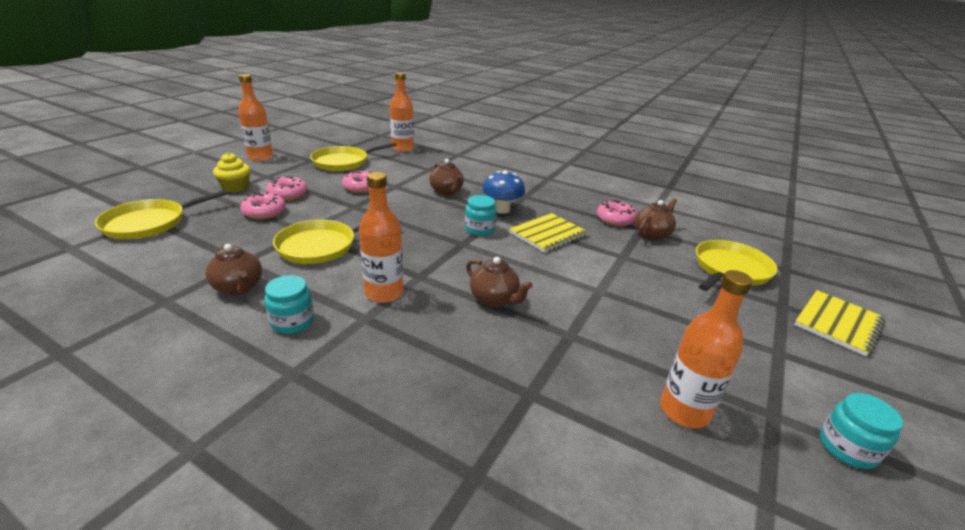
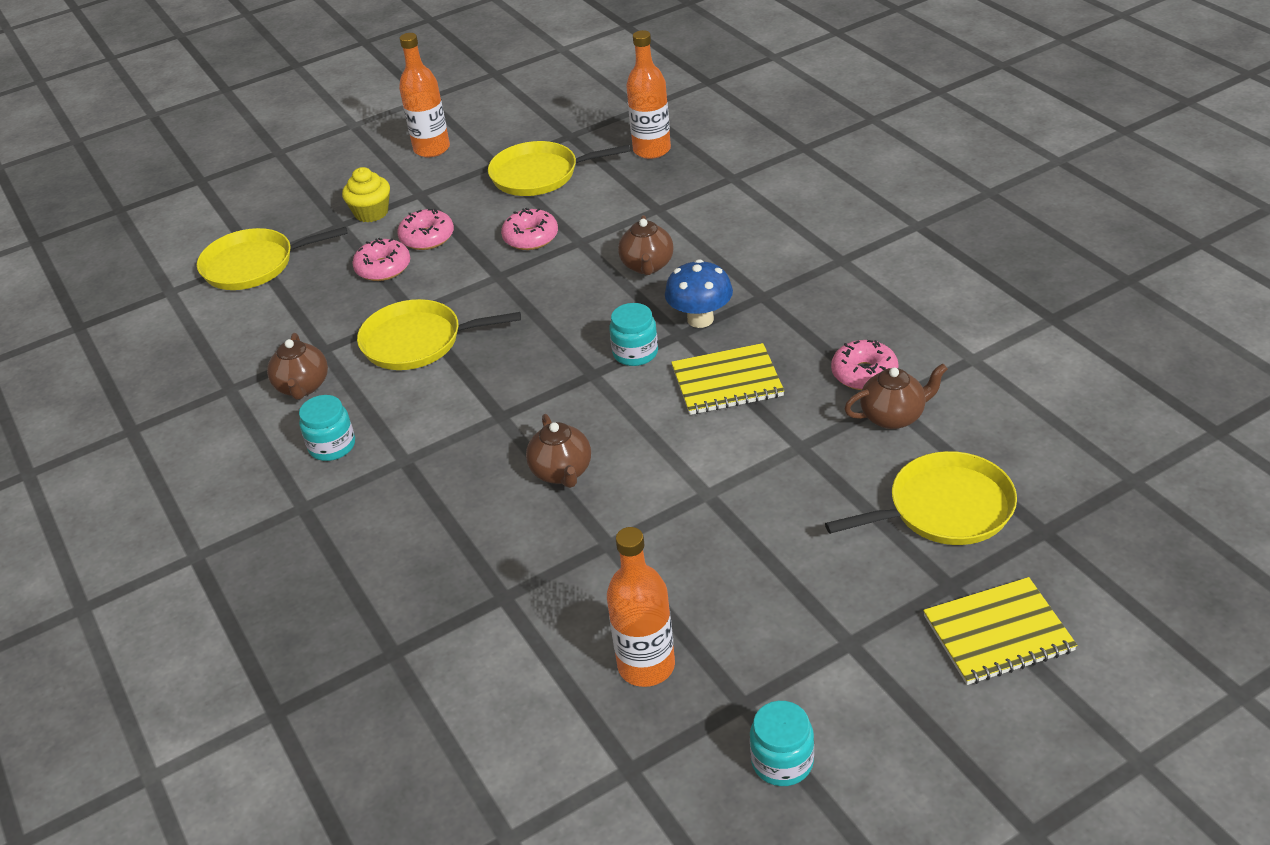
camera: 35 degrees right, 10 degrees up
orange bottle [359,172,403,303] -> none

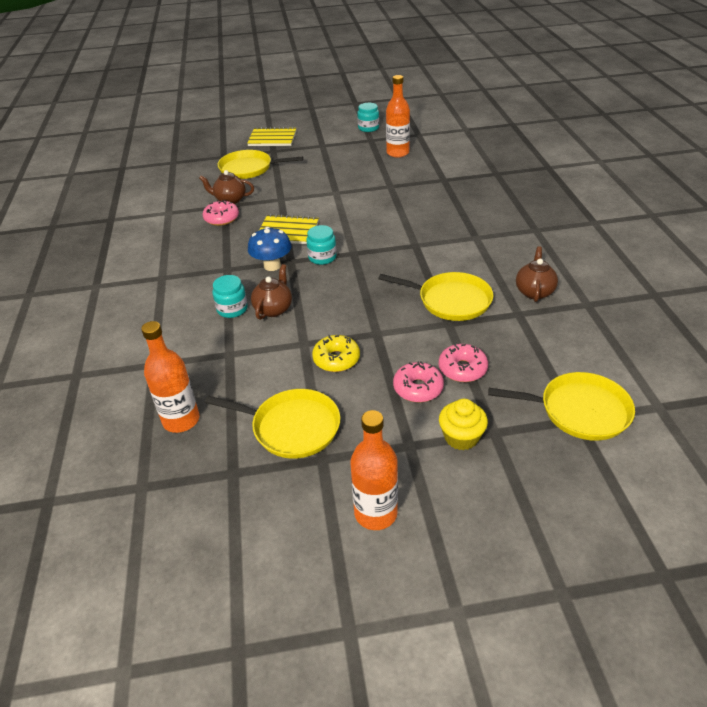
camera: 160 degrees left, 0 degrees up
turquoise jar [299,395,355,461] -> turquoise jar moved to [212,275,248,318]
pink donut [501,208,558,250] -> yellow donut [312,335,360,372]
brown teapot [526,414,591,488] -> none

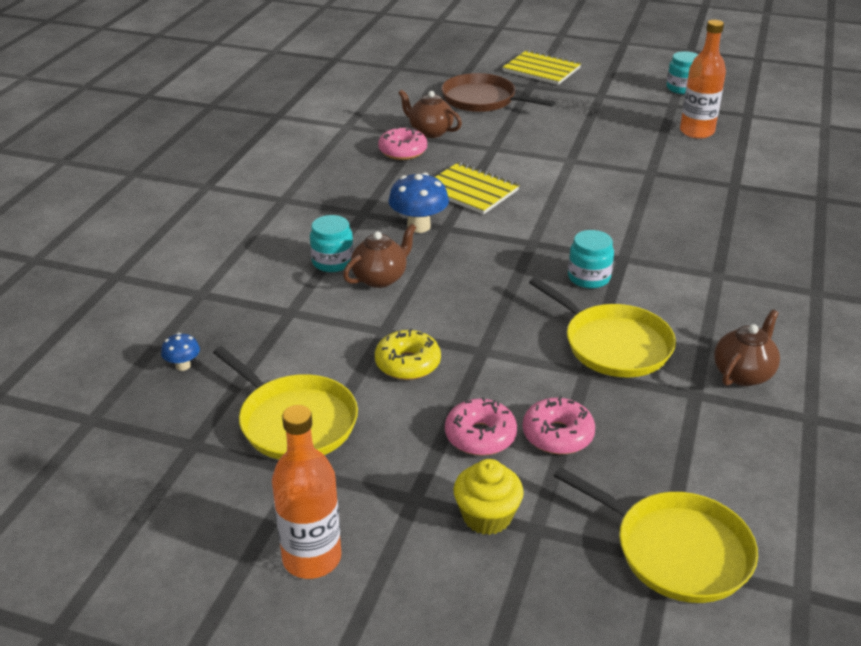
camera: 25 degrees right, 5 degrees down
orange bottle [141,321,199,433] -> blue mushroom [161,333,200,371]
yellow pan [218,150,303,179] -> brown pan [441,73,556,112]
turquoise jar [306,225,337,265] -> turquoise jar moved to [568,230,614,289]

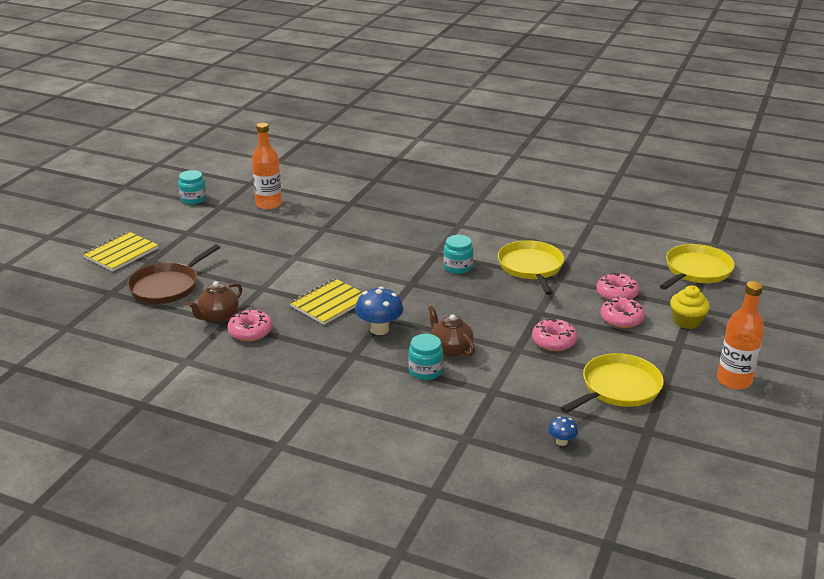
camera: 85 degrees left, 5 degrees down
yellow donut [375,328,441,380] -> pink donut [532,318,578,351]
yellow pan [529,277,676,377] -> yellow pan turned 60 degrees counterclockwise [498,240,564,295]
brown teapot [714,309,780,386] -> none

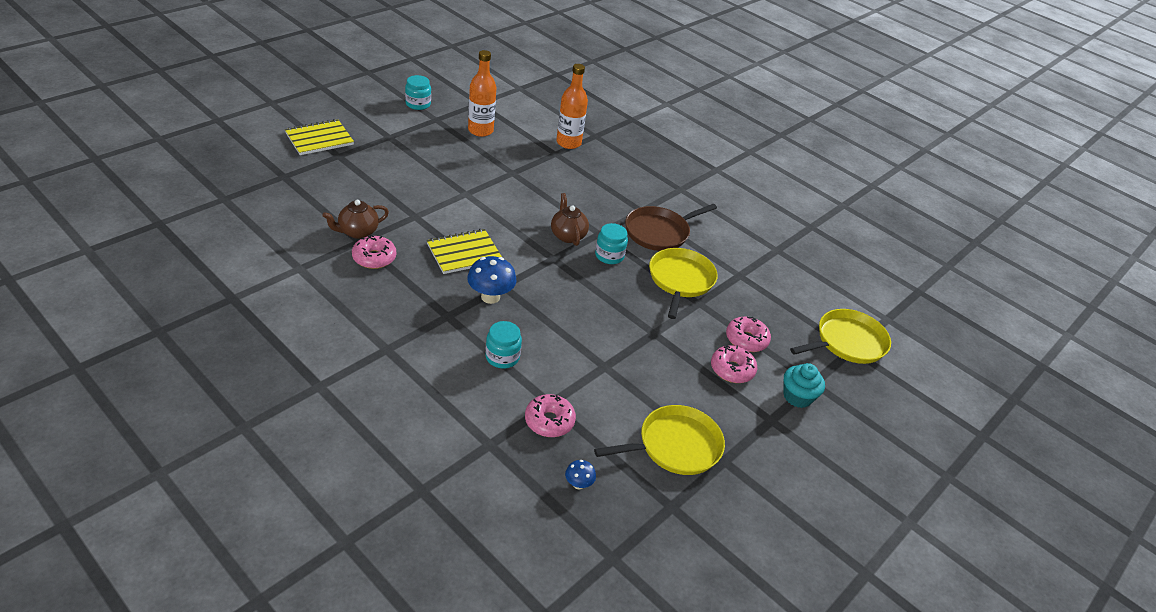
camera: 15 degrees right, 10 degrees up
brown pan [127,244,220,304] -> brown pan moved to [625,204,717,251]
brown teapot [428,306,475,357] -> brown teapot moved to [551,193,589,246]
pink donut [532,318,578,351] -> pink donut moved to [525,394,576,437]
yellow cupcake [670,285,710,329] -> turquoise cupcake [783,363,825,408]
orange bottle [717,281,764,390] -> orange bottle moved to [556,64,588,149]

